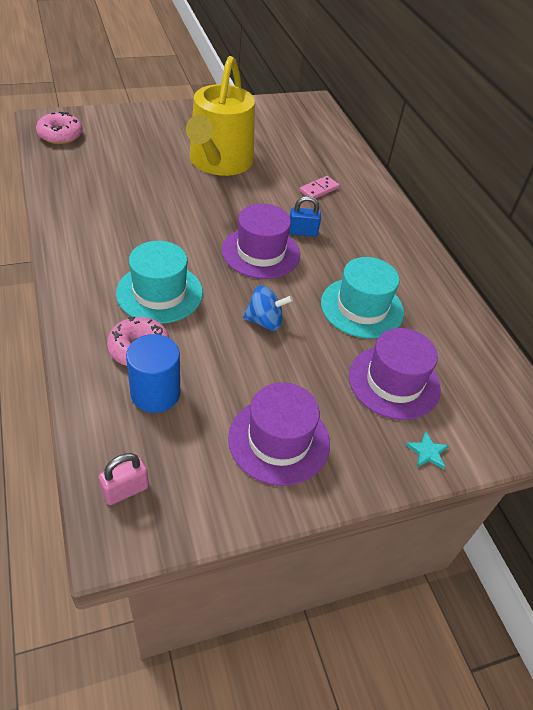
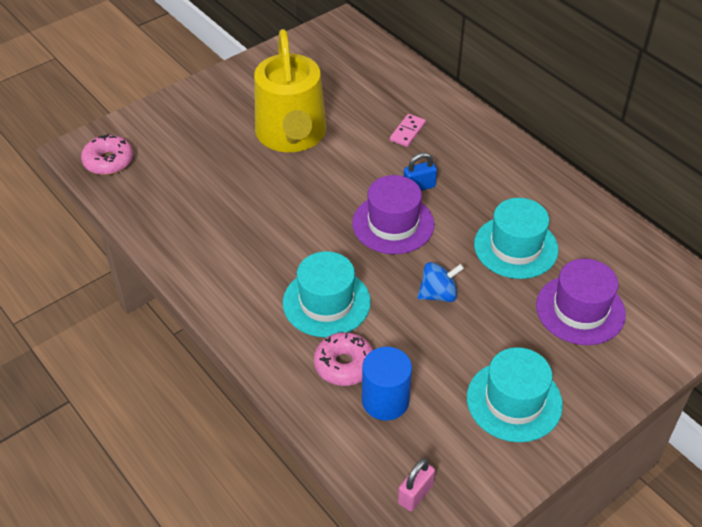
camera: 15 degrees left, 0 degrees up
purple hat [228,382,330,486] -> turquoise hat [467,347,563,442]
turquoise star [406,431,449,469] -> none

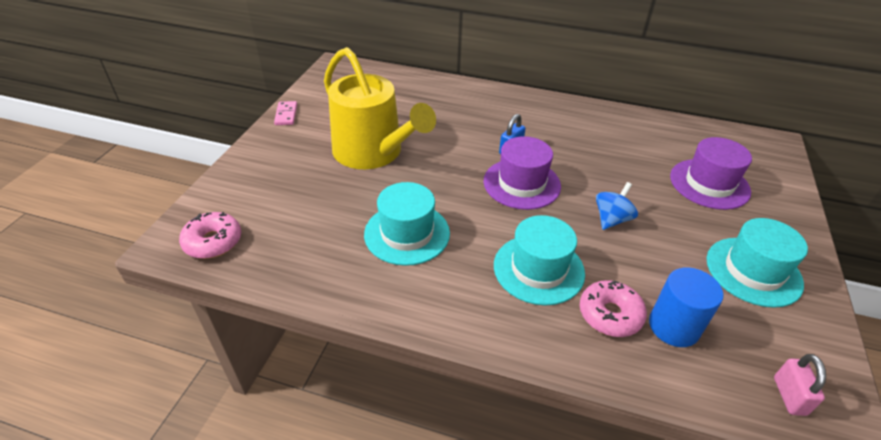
camera: 35 degrees left, 5 degrees down
pink domino [390,114,426,147] -> pink domino moved to [274,101,297,125]
turquoise hat [474,198,558,279] -> turquoise hat moved to [364,182,450,266]

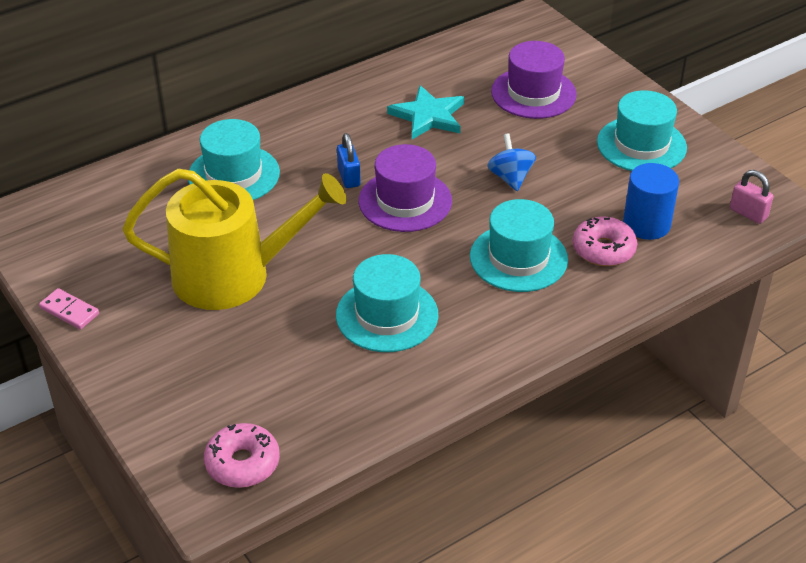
camera: 50 degrees left, 0 degrees up
none -> turquoise hat [188,119,280,200]
none -> turquoise star [387,85,464,139]

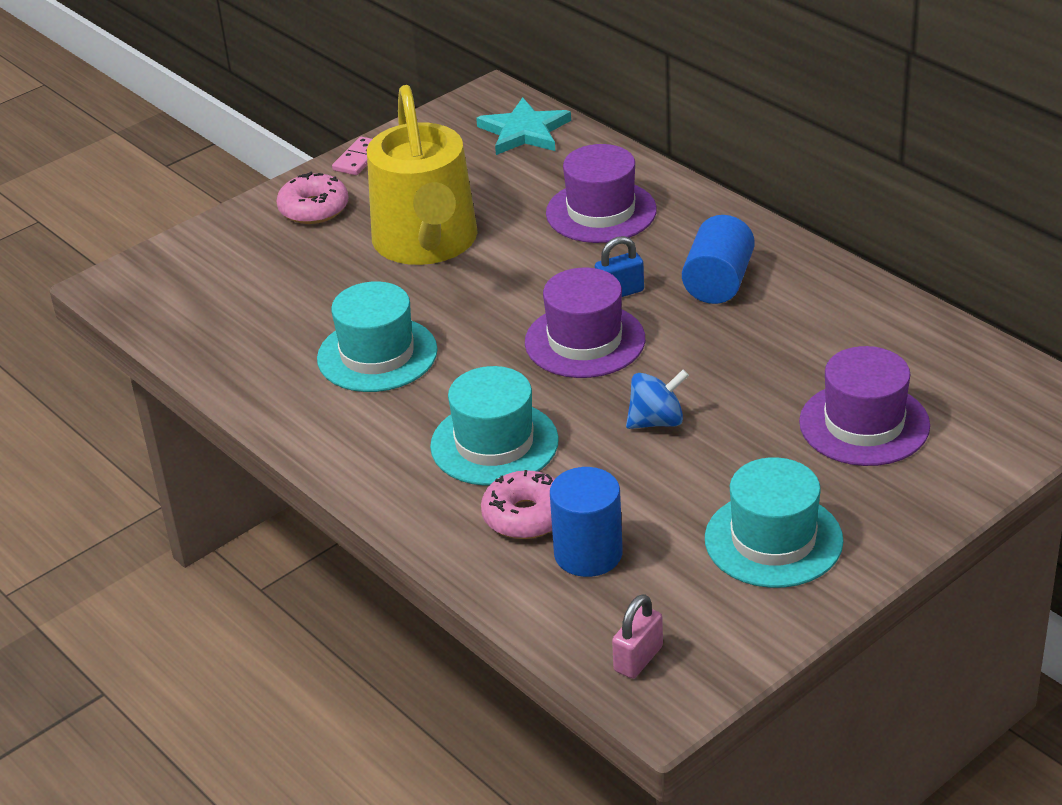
camera: 85 degrees right, 5 degrees down
turquoise hat [188,119,280,200] -> purple hat [546,144,657,243]
pink donut [204,423,280,488] -> pink donut moved to [276,172,348,224]
turquoise star [387,85,464,139] -> turquoise star moved to [476,97,571,155]
none -> blue cylinder [682,215,755,304]

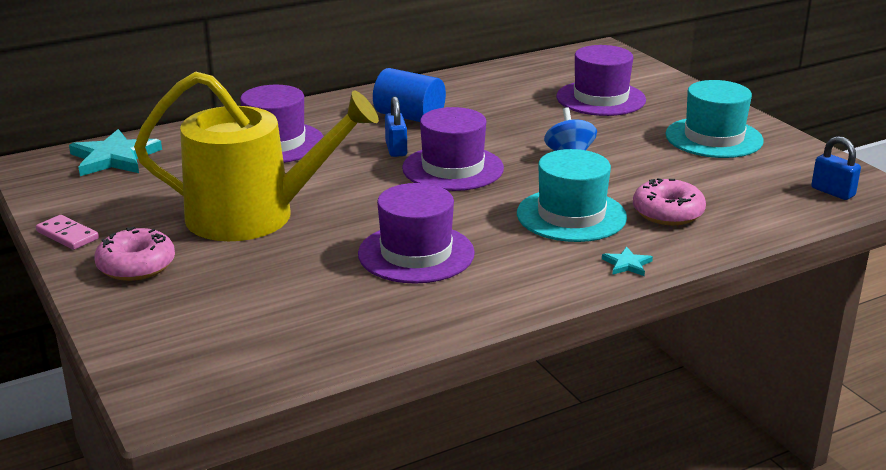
camera: 80 degrees left, 10 degrees down
turquoise hat [317,281,438,392] -> purple hat [358,183,475,284]
blue cylinder [550,467,623,577] -> none
pink padlock [612,594,663,679] -> blue padlock [811,136,861,200]
none -> turquoise star [602,247,653,276]

